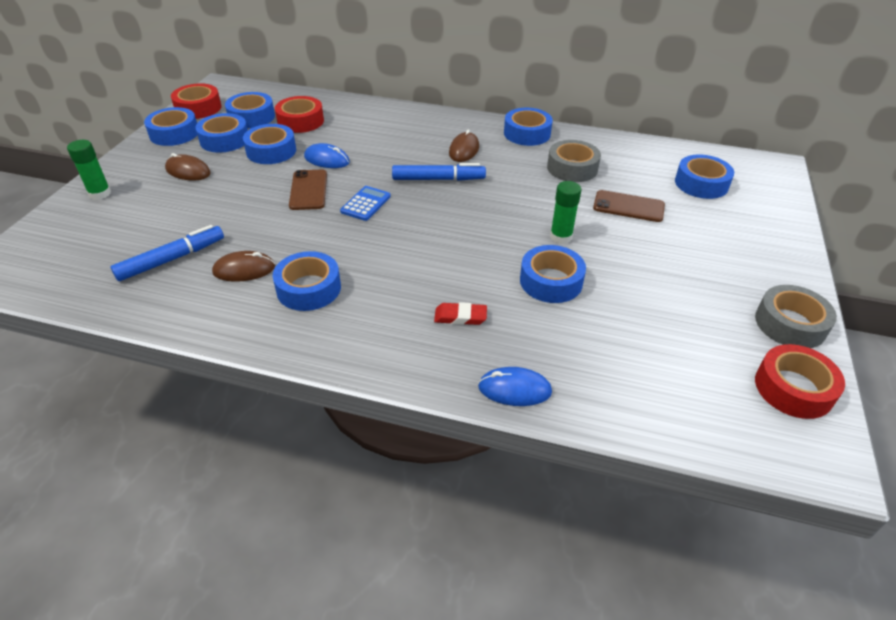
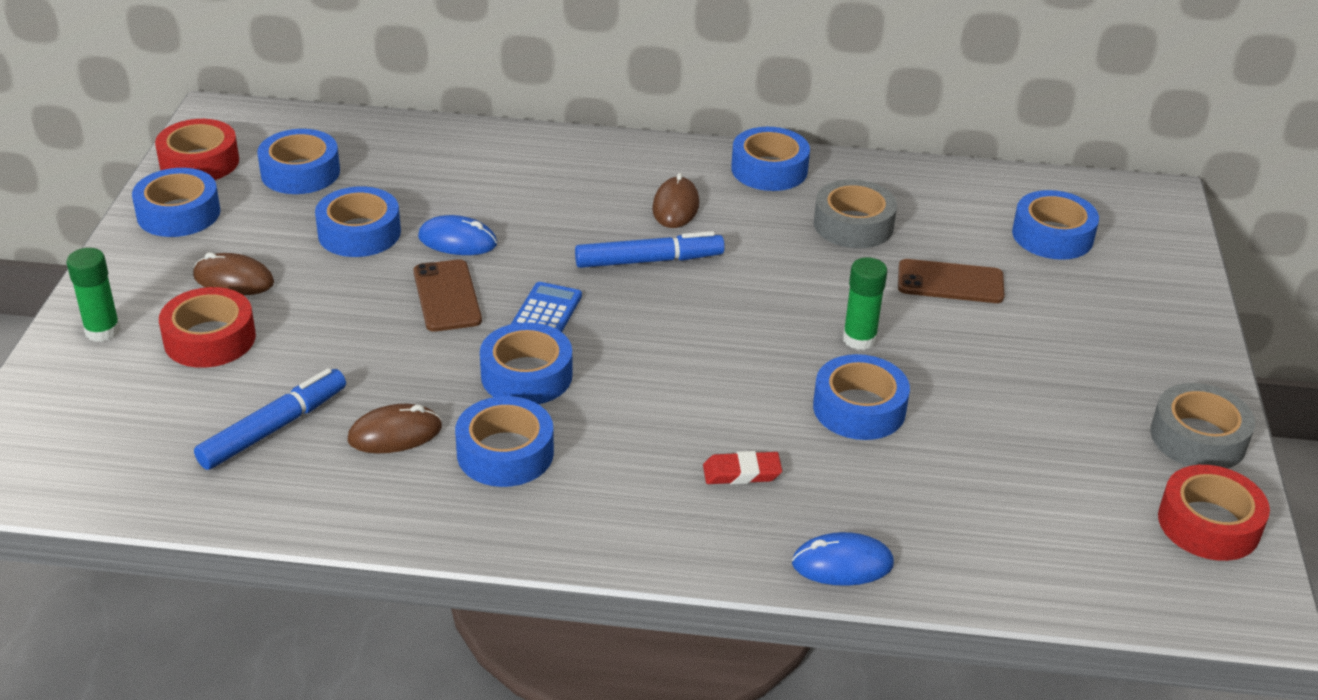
camera: 10 degrees left, 5 degrees down
blue tape [195,113,248,153] -> blue tape moved to [480,322,572,404]
red tape [275,96,324,133] -> red tape moved to [159,287,256,368]

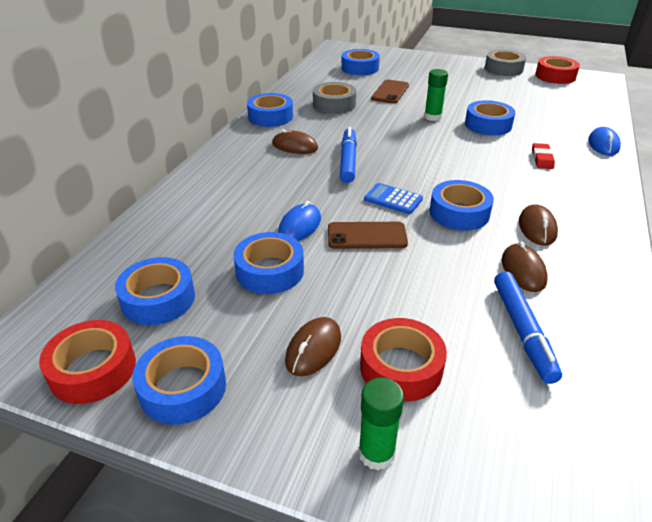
camera: 75 degrees left, 0 degrees up
blue marker [194,368,346,470] -> blue marker turned 150 degrees counterclockwise [494,271,562,384]
blue tape [455,396,554,487] -> brown mouse [519,204,558,246]

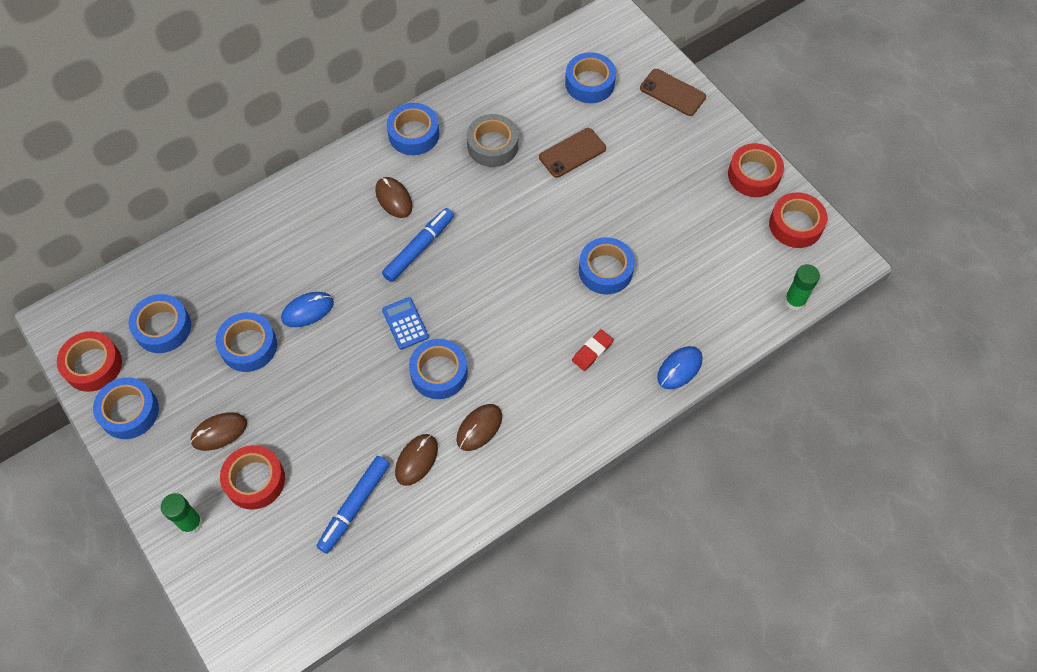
camera: 35 degrees right, 25 degrees up
brown phone [328,222,408,249] -> brown phone moved to [640,69,706,116]
green glue stick [424,69,448,121] -> green glue stick moved to [784,264,820,311]
grey tape [485,50,526,76] -> red tape [728,143,784,197]

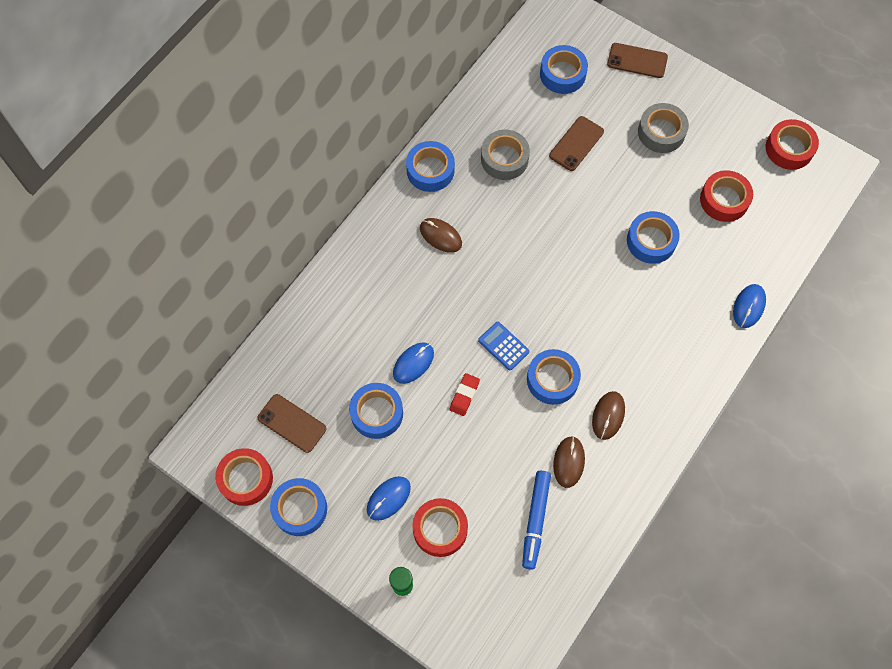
camera: 20 degrees left, 5 degrees up
blue tape [129,294,191,353] -> brown phone [257,394,326,453]
brown mouse [190,412,247,451] -> blue mouse [367,476,411,521]
blue marker [382,208,454,282] -> none
red eraser [572,329,614,371] -> red eraser moved to [450,373,480,416]
red tape [728,143,784,197] -> red tape moved to [700,170,753,222]
green glue stick [784,264,820,311] -> none
none -> grey tape [638,103,689,153]

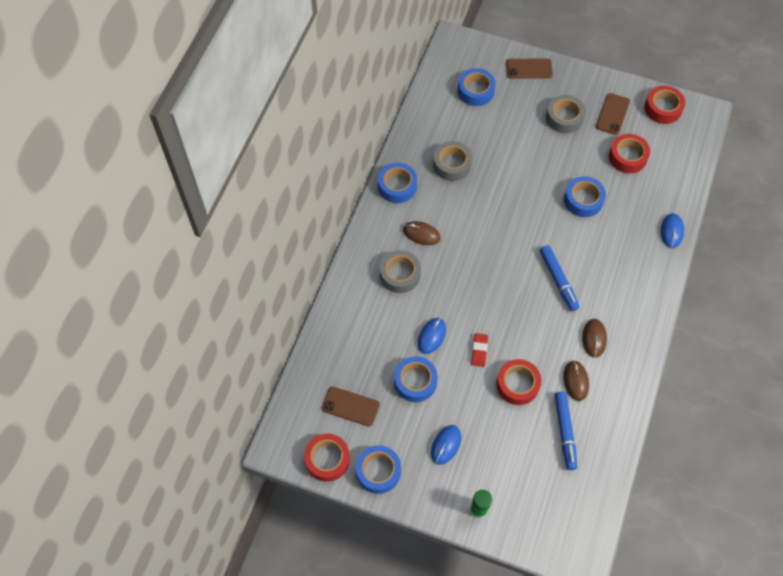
camera: 15 degrees left, 5 degrees down
red tape [412,498,468,557] -> red tape moved to [496,359,541,405]
blue calculator [478,322,529,370] -> none
blue tape [527,349,581,405] -> none
brown phone [549,116,604,171] -> brown phone moved to [596,93,630,135]
none -> grey tape [380,250,421,293]
none -> blue marker [540,245,579,311]

